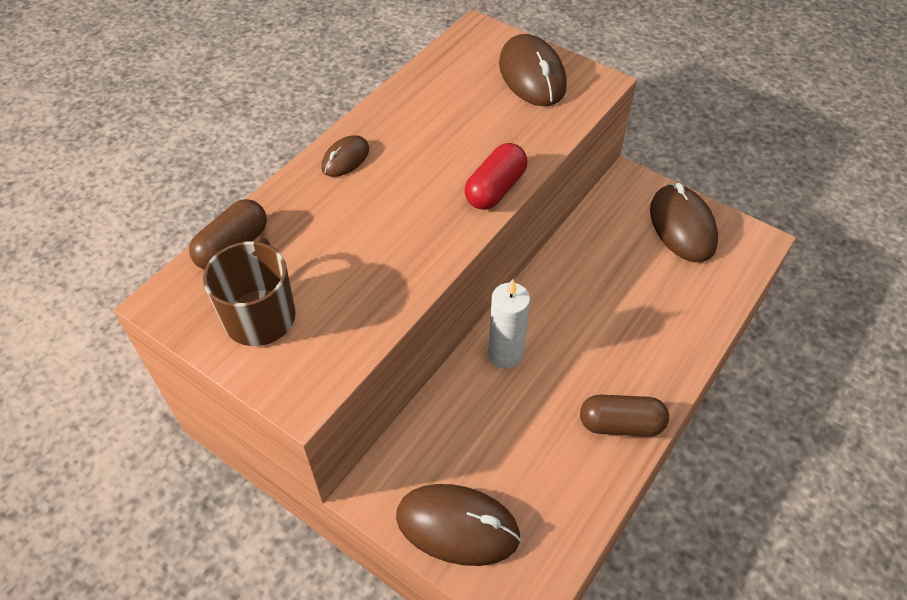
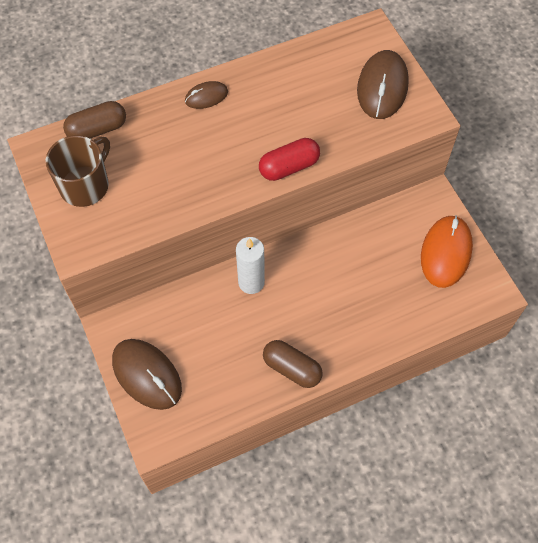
camera: 30 degrees right, 10 degrees up
brown mouse [650,183,718,262] -> orange mouse [421,215,473,288]

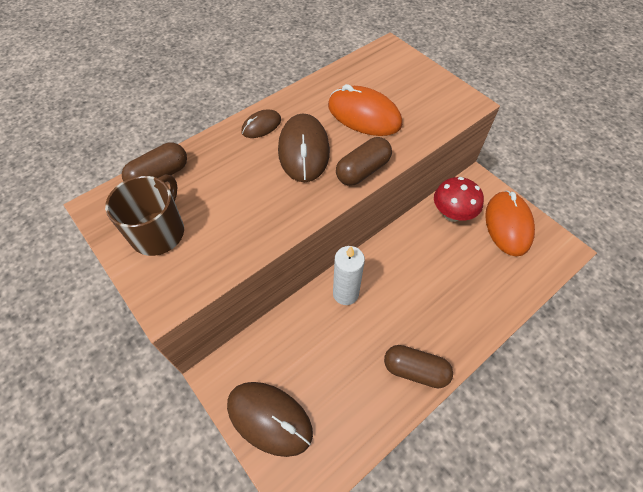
camera: 15 degrees left, 5 degrees down
red capsule [259,138,320,181] -> brown capsule [336,137,392,186]
brown mouse [357,50,409,119] -> brown mouse moved to [278,113,330,182]
none -> orange mouse [328,84,402,136]
none -> red mushroom [434,177,484,222]

